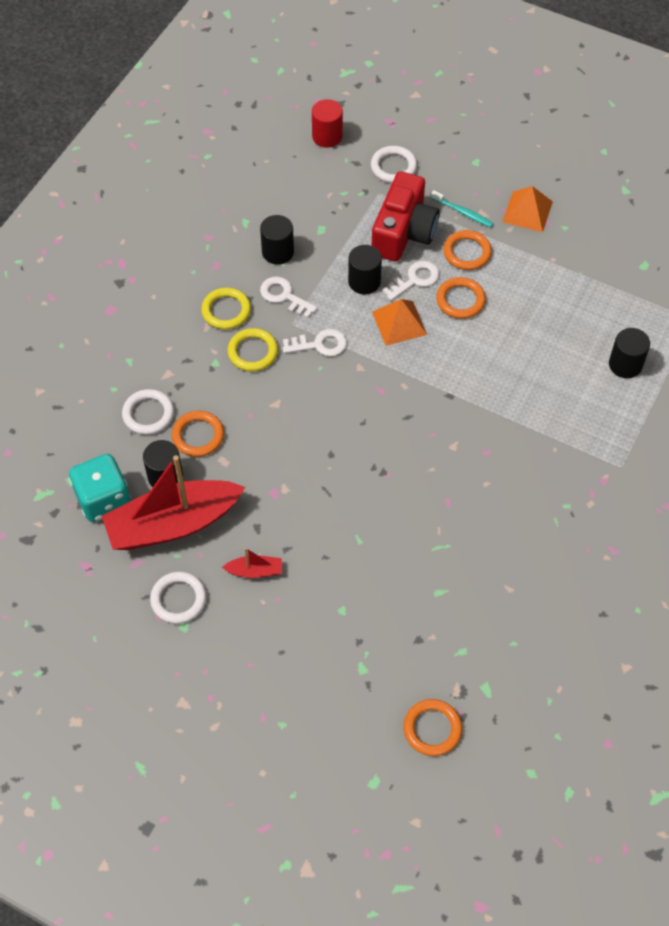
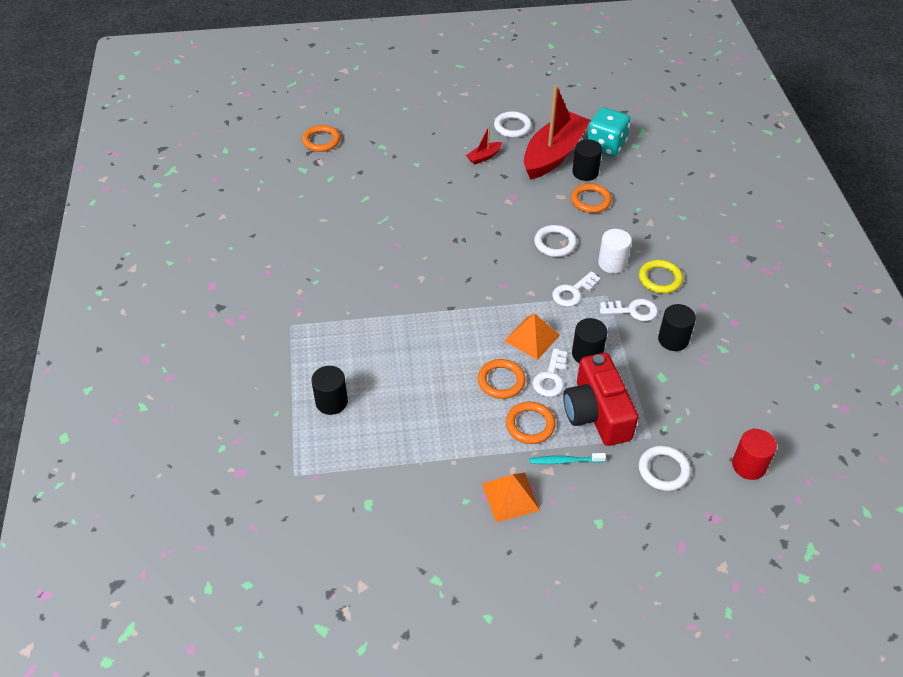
camera: 145 degrees right, 10 degrees down
white ring [122,389,174,435] -> white ring moved to [534,225,577,257]
yellow ring [228,328,278,372] -> white cylinder [598,229,632,273]

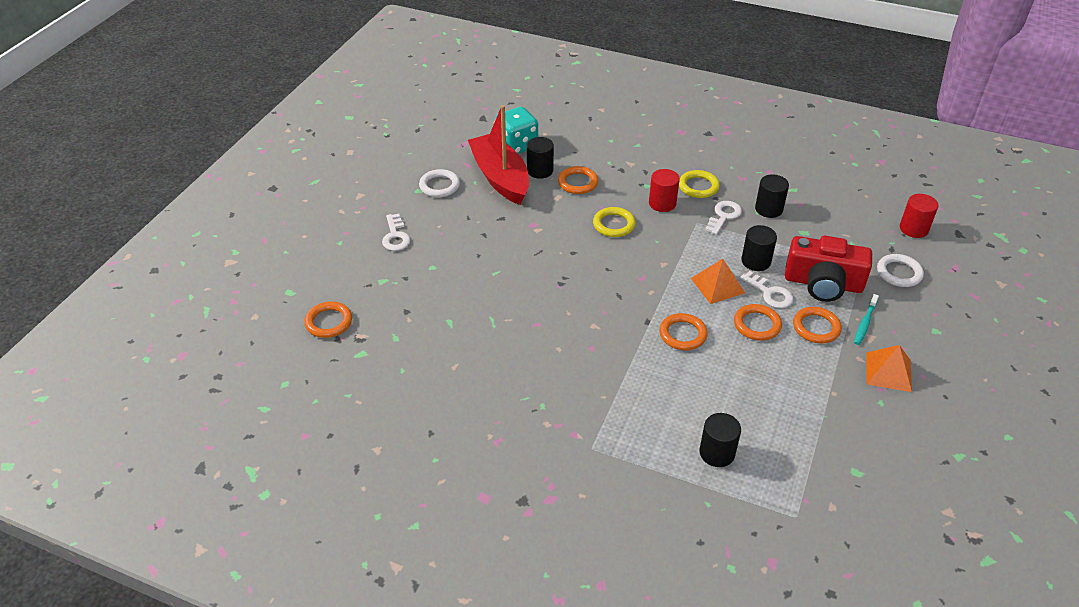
camera: 60 degrees left, 5 degrees down
red boat [466,126,502,165] -> none
white ring [534,225,577,257] -> yellow ring [593,207,636,237]
white key [552,271,601,307] -> white key moved to [382,214,410,251]
white cylinder [598,229,632,273] -> red cylinder [649,169,680,212]
none -> orange ring [659,313,708,350]

